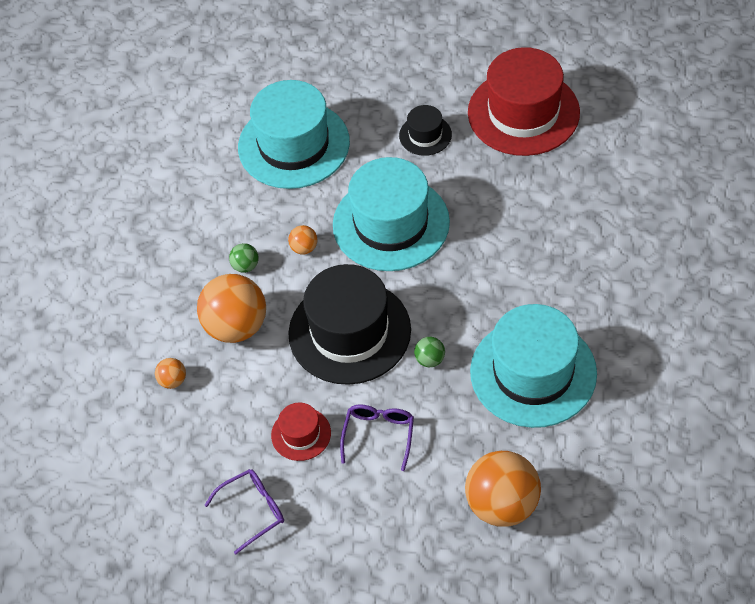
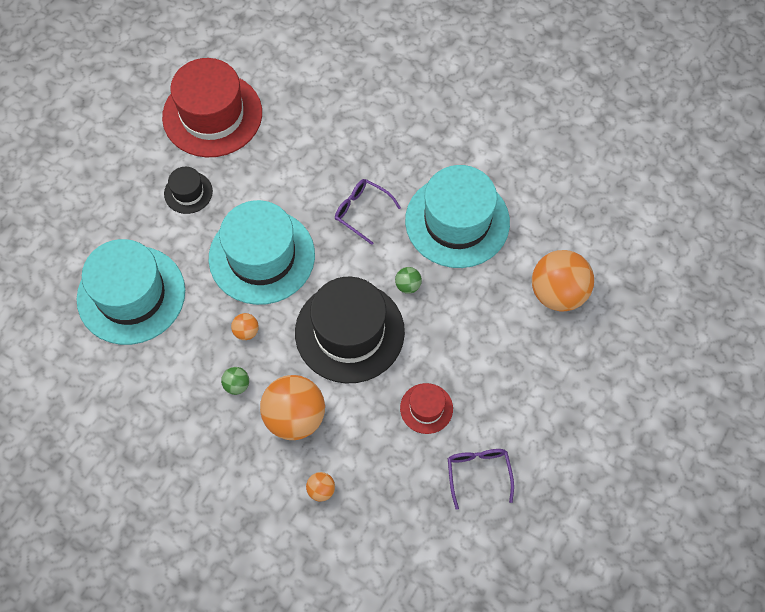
camera: 70 degrees left, 10 degrees up
purple glasses [340,404,414,471] -> purple glasses moved to [335,179,401,245]

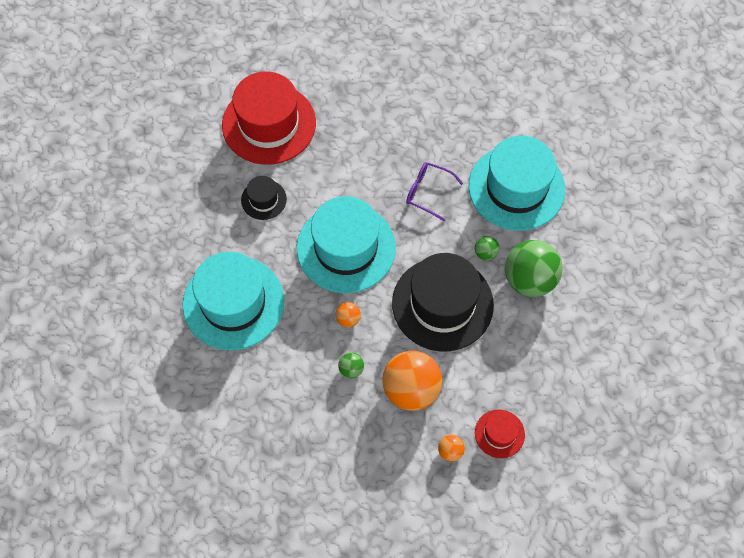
camera: 10 degrees left, 0 degrees up
red hat [400,383,453,434] -> red hat moved to [475,409,525,458]
purple glasses [448,449,514,510] -> none
orange ball [532,250,594,311] -> none
none -> green ball [505,240,562,297]

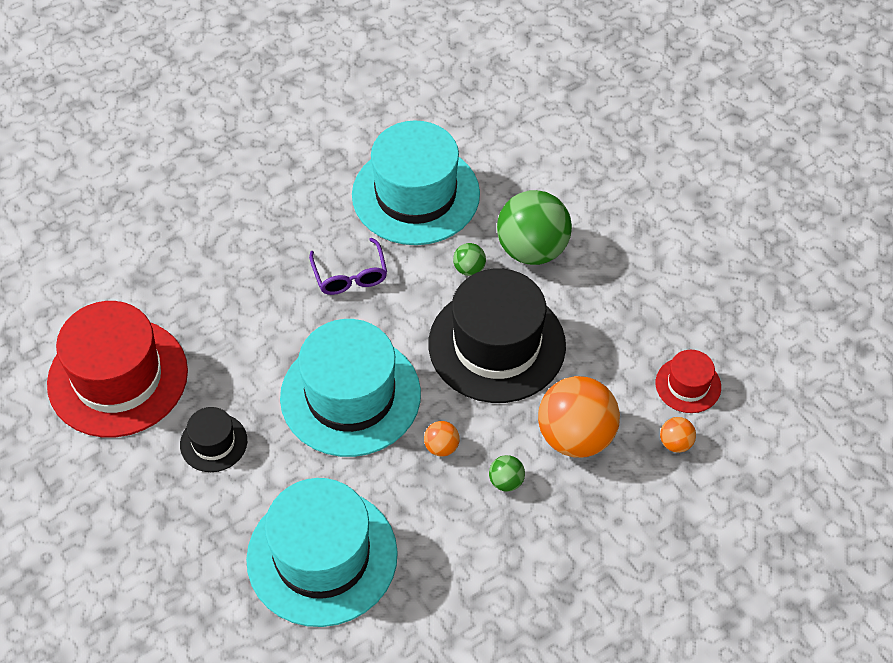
camera: 55 degrees left, 10 degrees down
purple glasses [406,162,463,221] -> purple glasses turned 75 degrees counterclockwise [309,238,387,295]

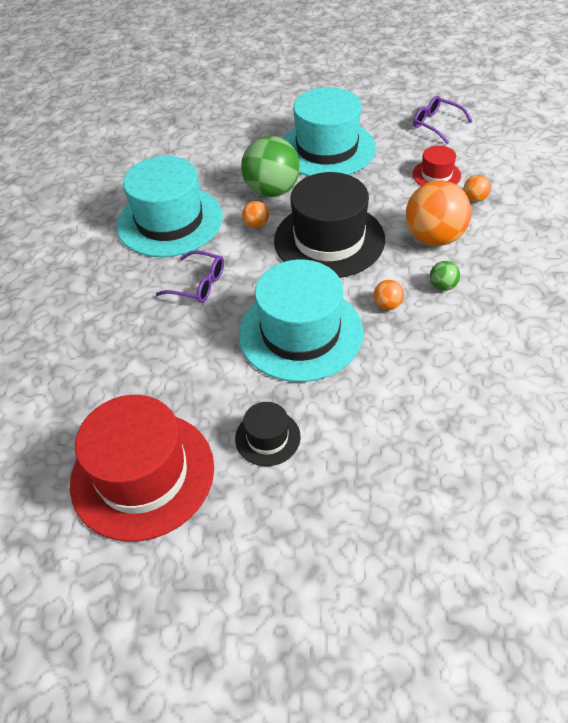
camera: 50 degrees left, 5 degrees down
turquoise hat [246,478,398,627] -> turquoise hat moved to [282,87,376,176]
green ball [453,243,486,276] -> orange ball [242,201,269,228]
none -> purple glasses [413,96,473,144]

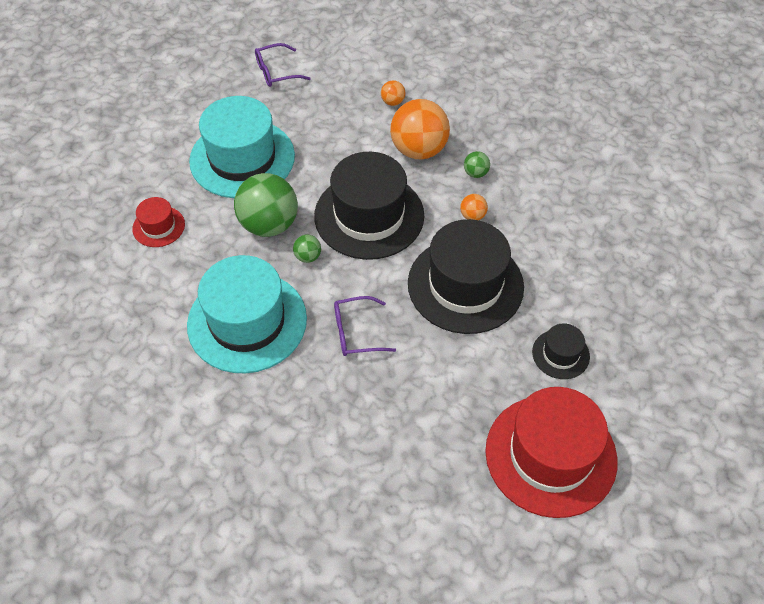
camera: 65 degrees left, 5 degrees up
purple glasses [156,250,224,303] -> purple glasses turned 150 degrees counterclockwise [334,296,396,356]
turquoise hat [239,260,363,382] -> black hat [408,219,524,334]
orange ball [242,201,269,228] -> green ball [293,234,321,263]
red hat [412,145,461,186] -> red hat moved to [132,197,185,247]

